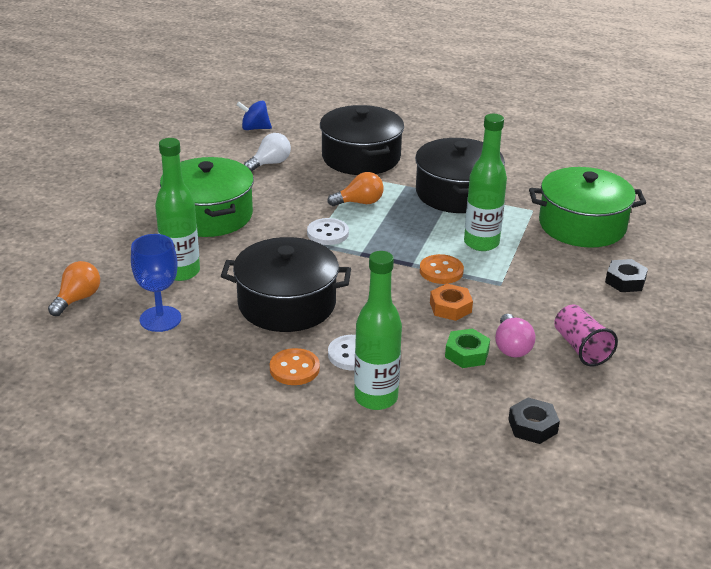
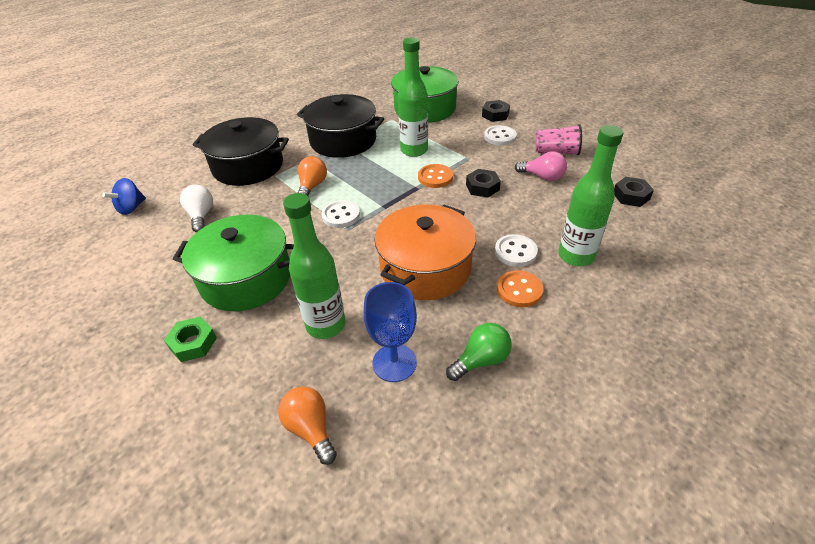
camera: 60 degrees left, 10 degrees up
black pot [221,237,351,332] -> orange pot [374,205,476,300]
orange nut [430,284,473,321] -> black nut [466,169,501,198]
green nut [445,328,490,368] -> green nut moved to [164,317,217,362]
none -> green light bulb [446,323,512,381]
none -> white button [484,125,517,146]

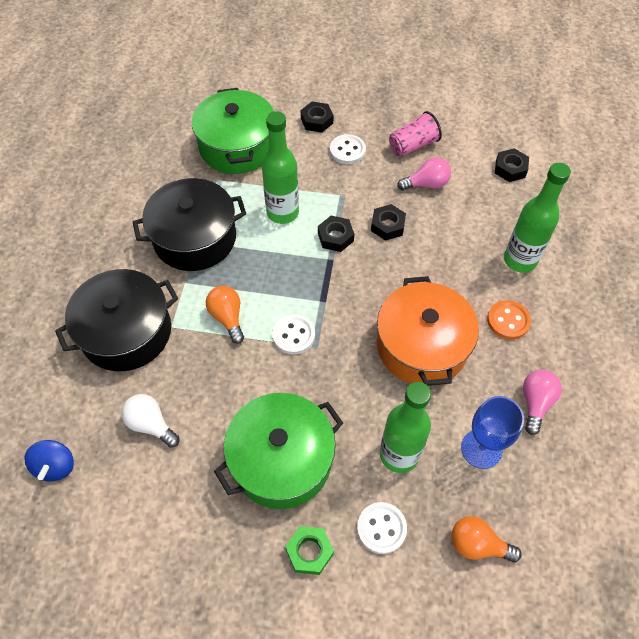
camera: 40 degrees left, 15 degrees up
orange button [418,164,453,188] -> black nut [318,216,354,252]
green light bulb [446,323,512,381] -> pink light bulb [523,370,562,435]
white button [495,234,538,267] -> white button moved to [357,502,407,554]

